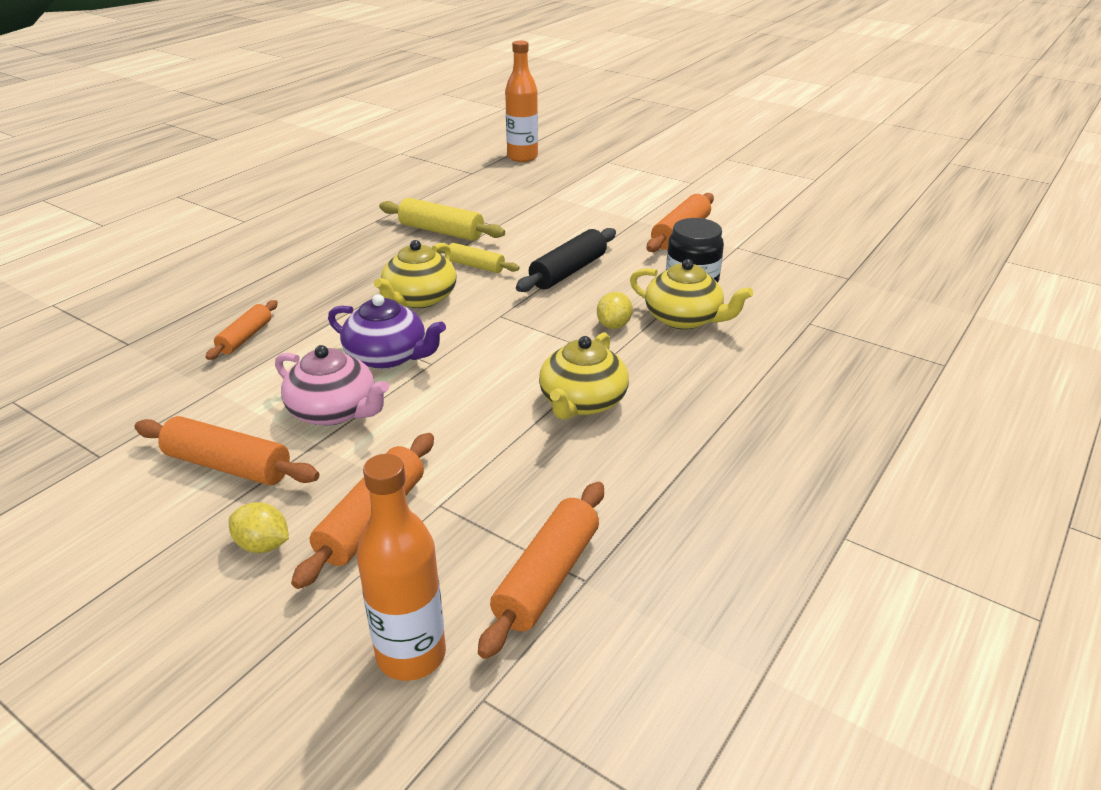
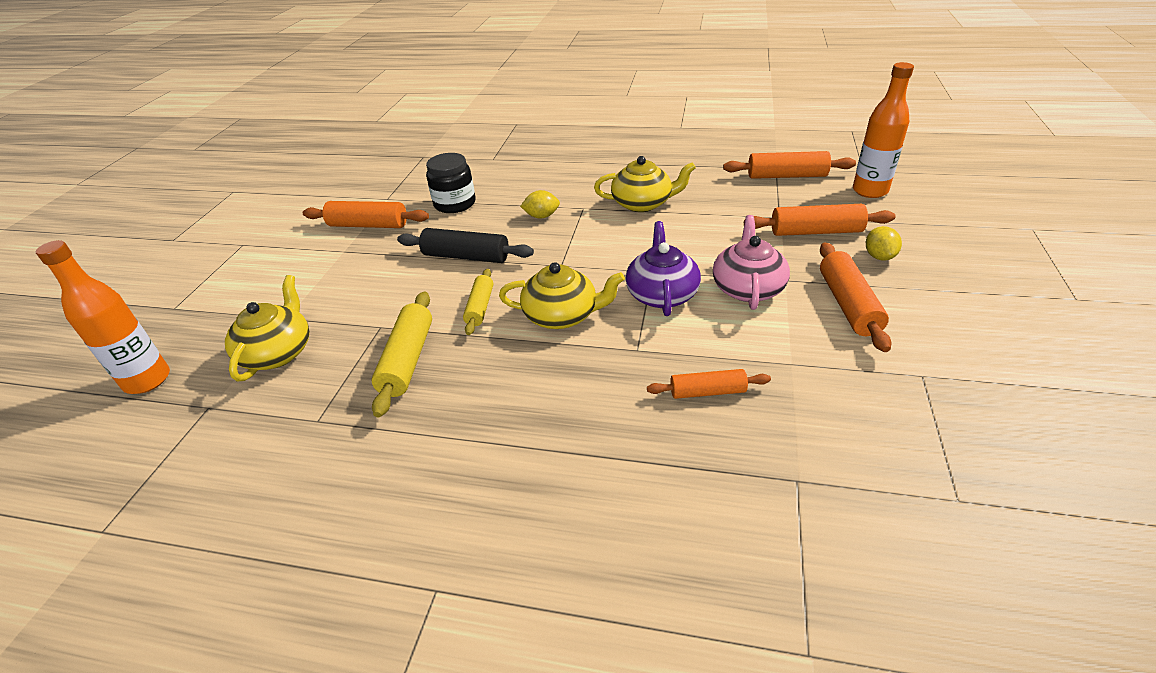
camera: 110 degrees left, 5 degrees up
yellow teapot [630,259,753,329] -> yellow teapot moved to [225,275,309,381]

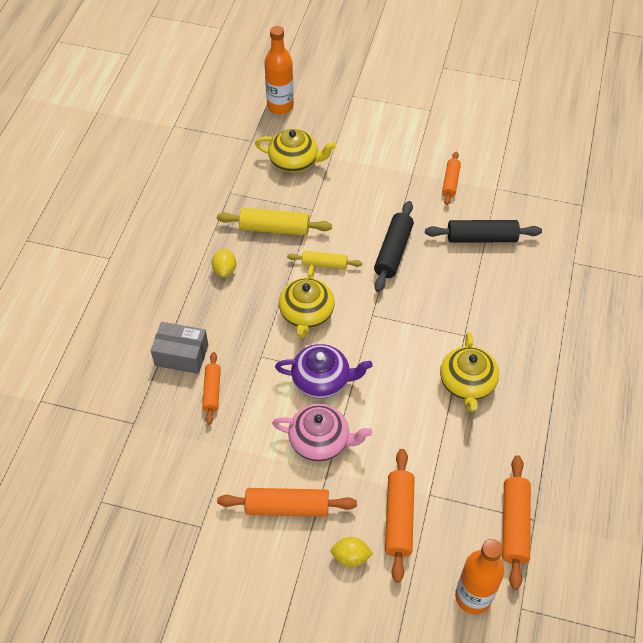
camera: 90 degrees right, 15 degrees up
orange rolling pin [303,201,429,228] -> orange rolling pin [442,152,461,205], size x0.64
black jar [426,153,476,213] -> black rolling pin [425,220,542,243]
yellow lemon [520,190,560,219] -> yellow lemon moved to [212,249,236,278]
none -> grey box [151,322,208,374]

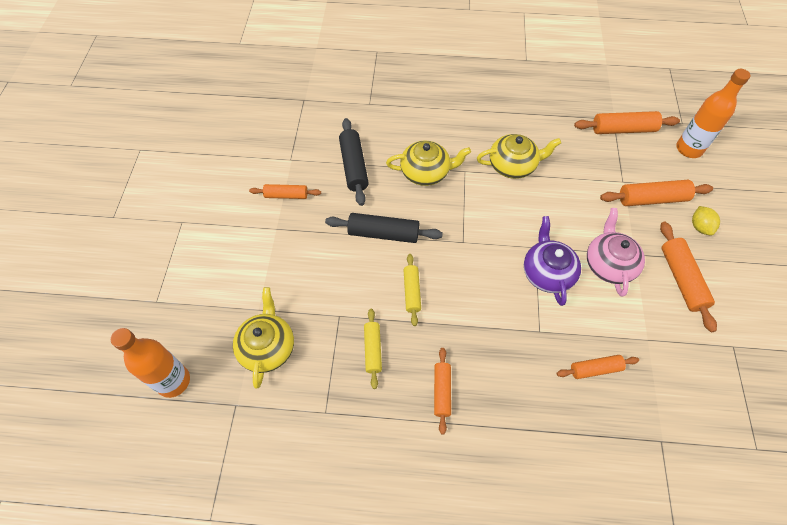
camera: 100 degrees left, 5 degrees up
grey box [151,322,208,374] -> none
yellow lemon [212,249,236,278] -> orange rolling pin [434,348,451,434]
yellow rolling pin [217,208,332,236] -> yellow rolling pin [364,309,382,389], size x0.64
yellow teapot [279,265,334,338] -> yellow teapot moved to [386,141,471,186]

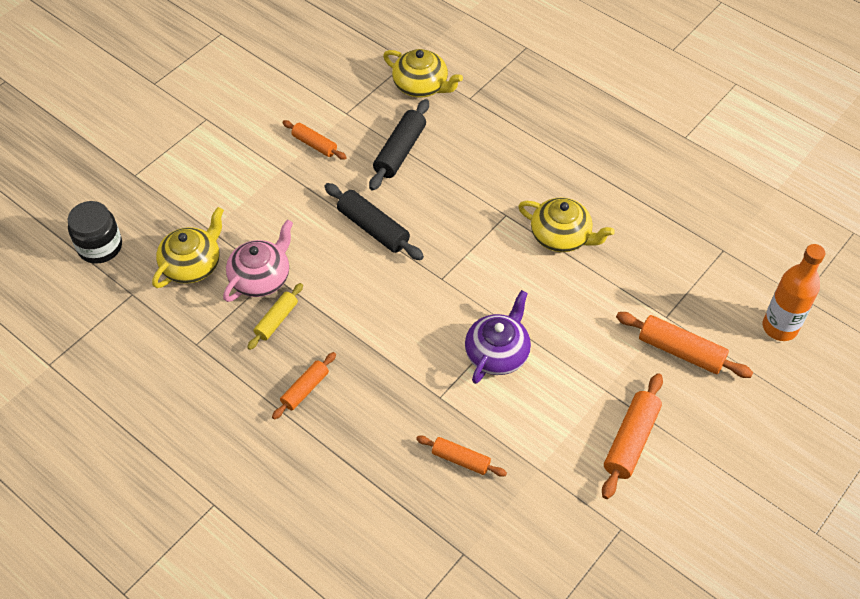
camera: 35 degrees right, 5 degrees down
orange bottle [111,328,190,398] -> black jar [68,201,122,264]
yellow teapot [386,141,471,186] -> yellow teapot moved to [383,49,463,98]
yellow rolling pin [404,254,421,326] -> none
orange rolling pin [574,111,680,134] -> none
pink teapot [587,208,645,297] -> pink teapot moved to [223,220,293,302]
yellow lemon [692,206,720,236] -> none

